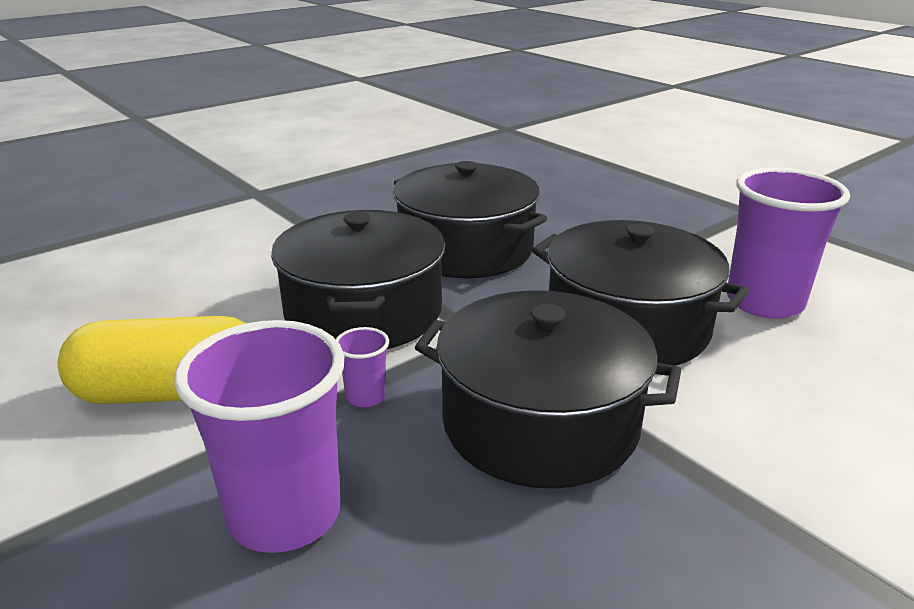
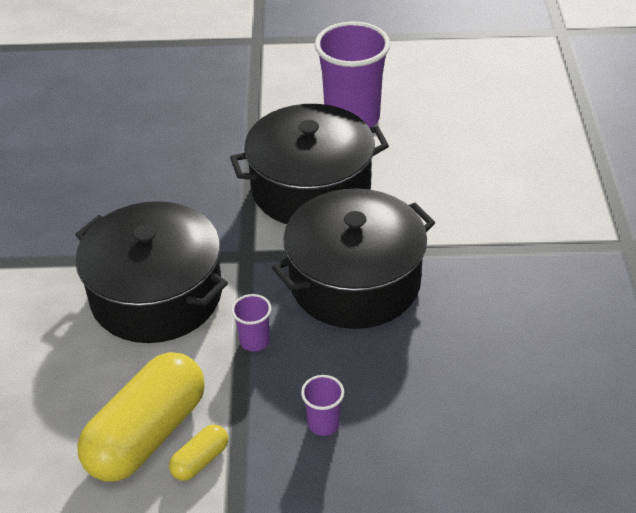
camera: 50 degrees left, 15 degrees up
purple cup [174,320,345,553] -> purple cup [301,375,344,436], size x0.44
black pot [393,161,547,278] -> none
none -> yellow capsule [169,425,228,481]

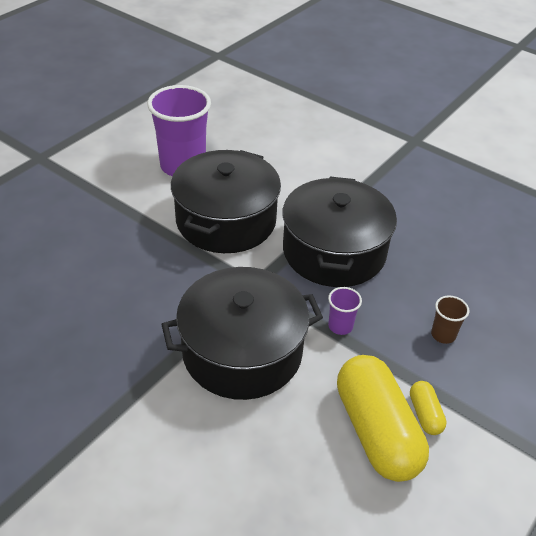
camera: 55 degrees left, 0 degrees up
purple cup [301,375,344,436] -> brown cup [431,295,469,344]

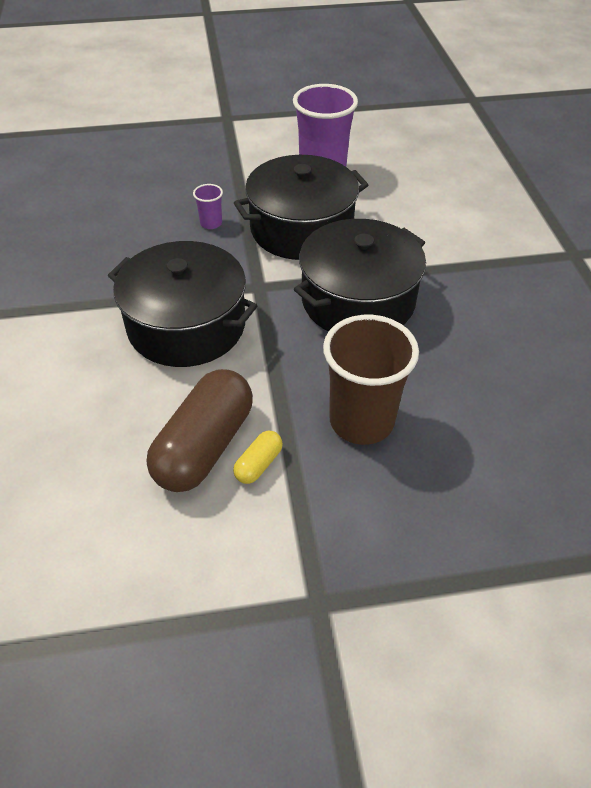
camera: 45 degrees right, 5 degrees up
purple cup [328,287,362,335] -> purple cup moved to [193,184,223,229]
yellow capsule [337,355,429,482] -> brown capsule [147,369,253,492]
brown cup [431,295,469,344] -> brown cup [323,315,419,445], size x2.27

